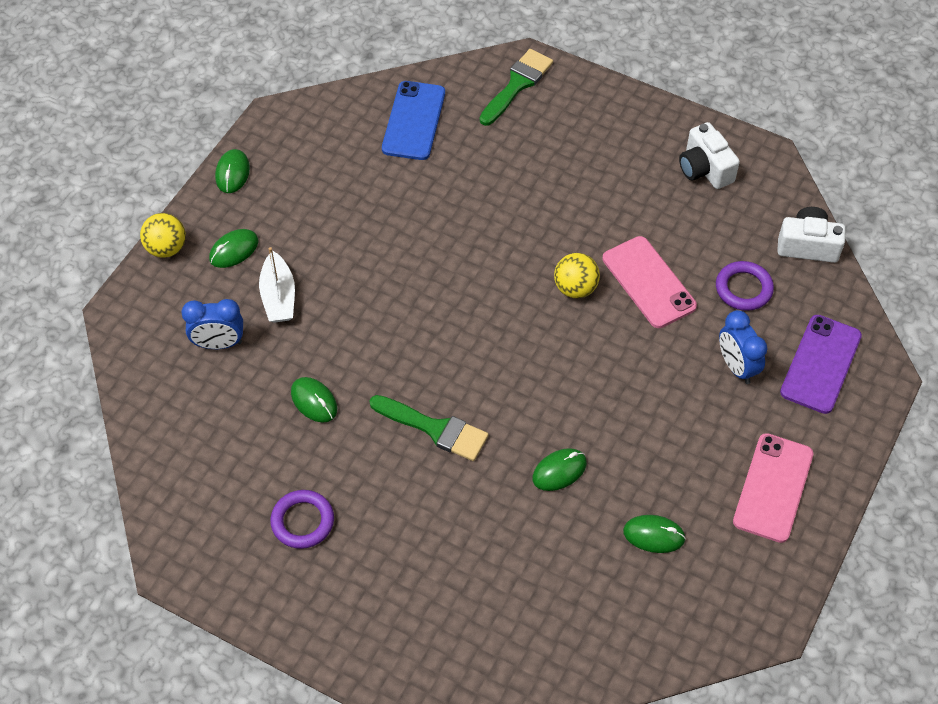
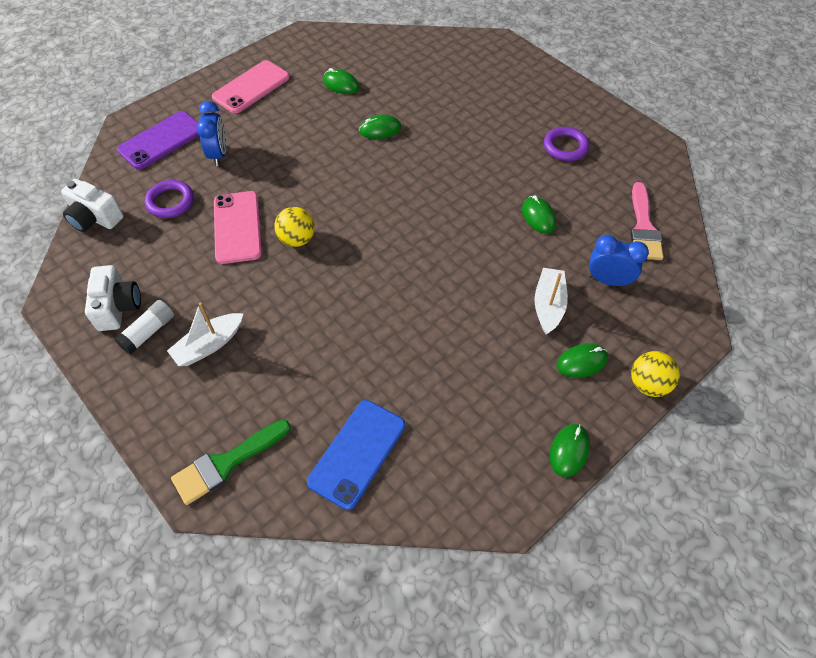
camera: 160 degrees left, 0 degrees up
green brush [370,395,489,461] -> none
none -> white glue stick [114,300,174,354]
none -> white boat [167,302,244,366]
none -> pink brush [631,182,663,260]

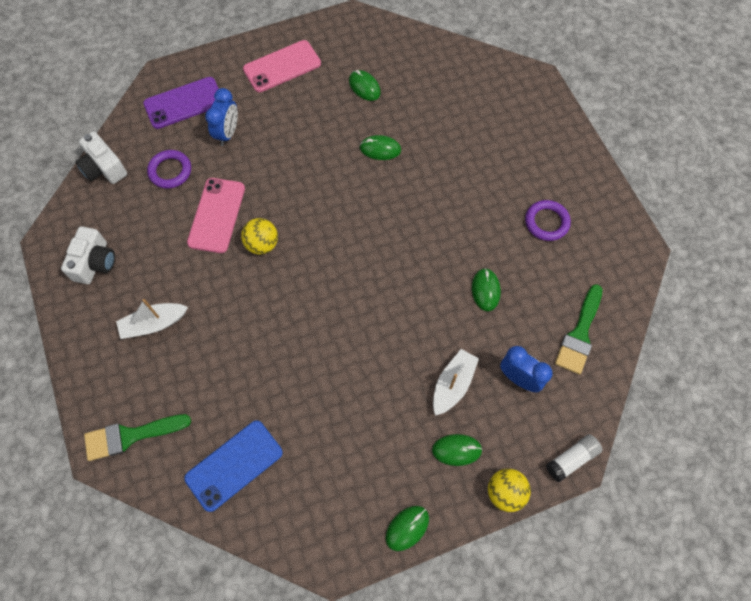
camera: 20 degrees right, 10 degrees up
white glue stick [114,300,174,354] -> white glue stick moved to [546,434,603,482]
pink brush [631,182,663,260] -> green brush [555,284,602,375]

